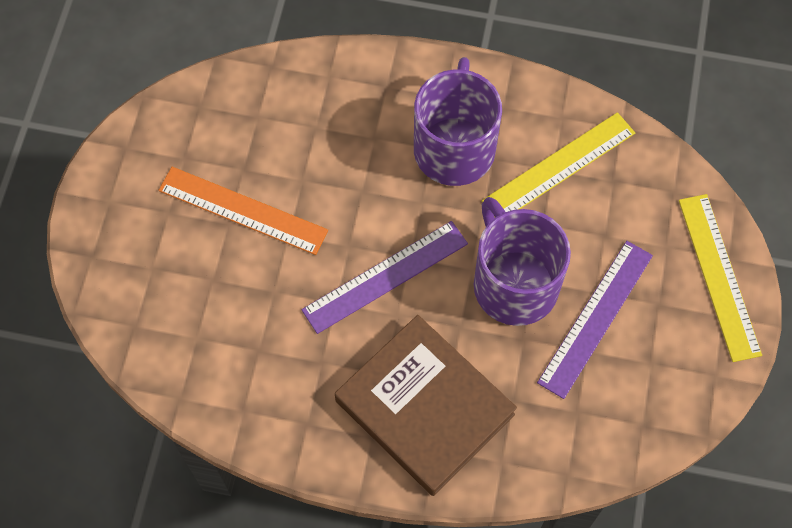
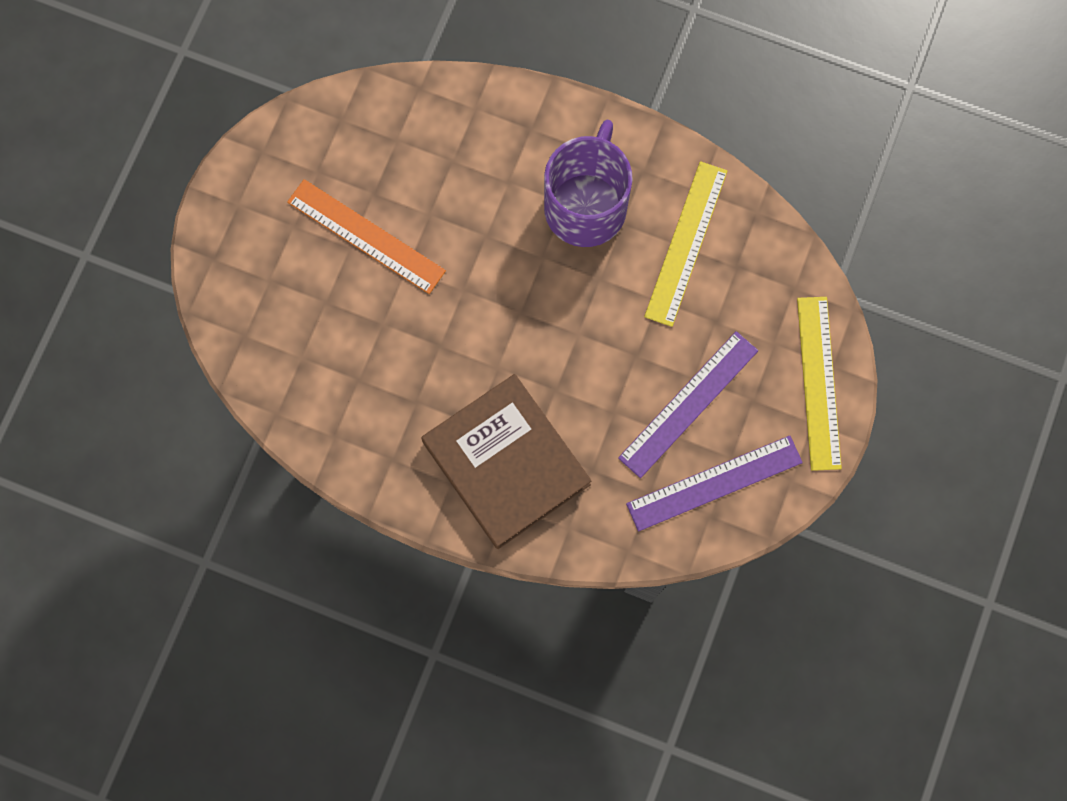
camera: 10 degrees right, 10 degrees up
purple ruler [301,221,468,334] -> purple ruler moved to [626,436,803,531]
purple mug [474,197,571,326] -> none
yellow ruler [482,112,635,217] -> yellow ruler turned 45 degrees counterclockwise [644,161,727,327]

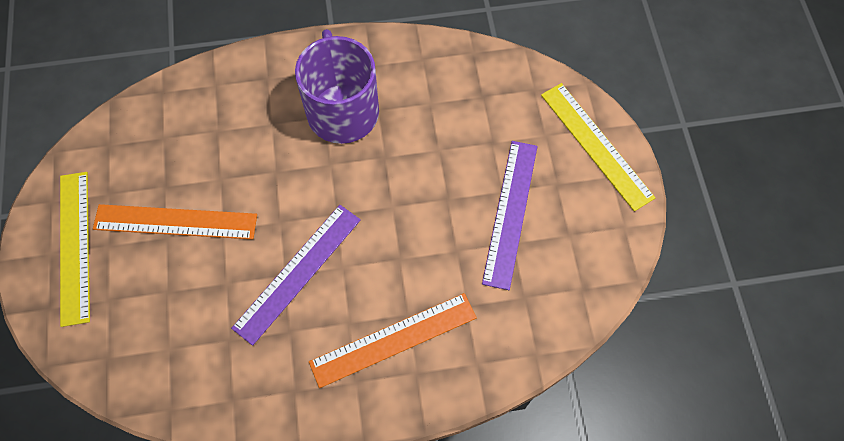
camera: 30 degrees left, 10 degrees down
brown book [421,374,591,549] -> orange ruler [309,293,477,388]
purple ruler [626,436,803,531] -> purple ruler moved to [231,205,361,346]
yellow ruler [644,161,727,327] -> yellow ruler moved to [60,172,90,327]

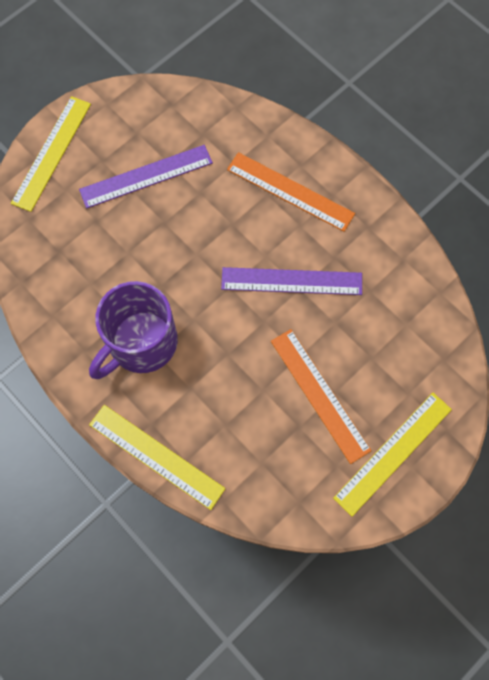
camera: 125 degrees left, 5 degrees up
none -> yellow ruler [89,405,226,510]

